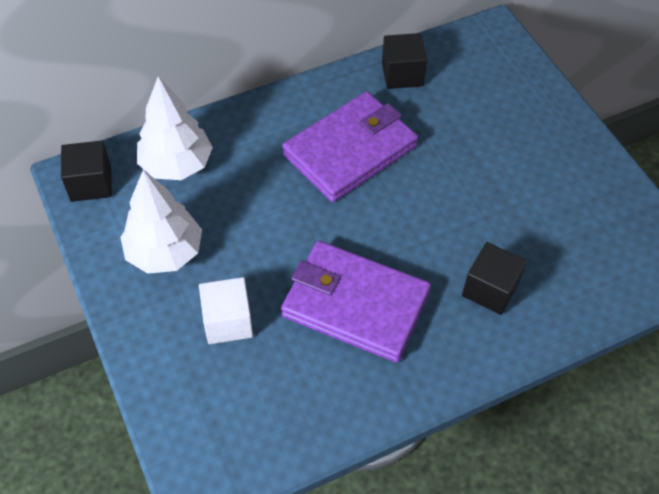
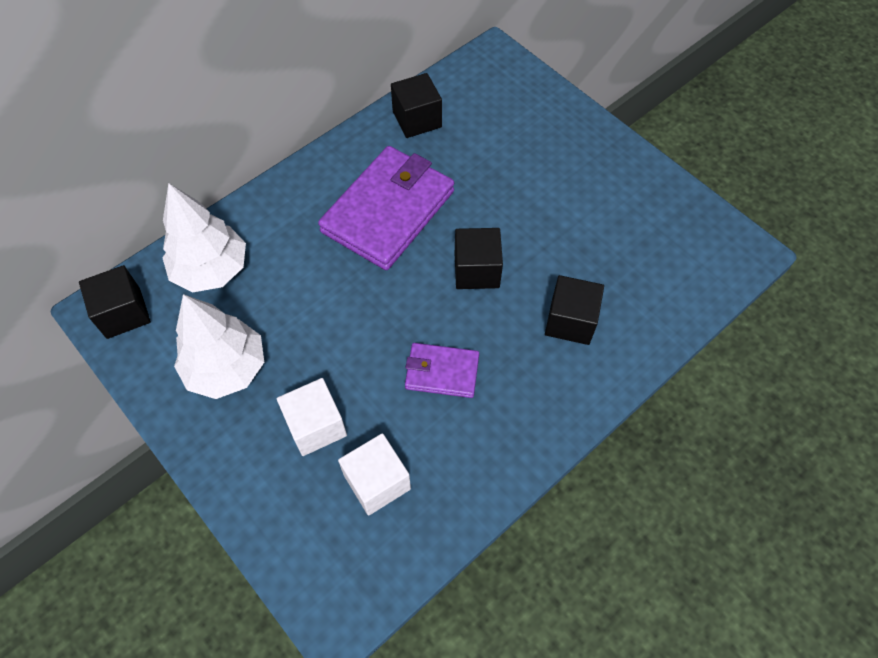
camera: 15 degrees left, 5 degrees up
purple wallet [281,241,431,363] -> purple wallet [405,343,479,398], size x0.52
none -> white cube [338,433,411,516]
none -> black cube [455,228,503,289]

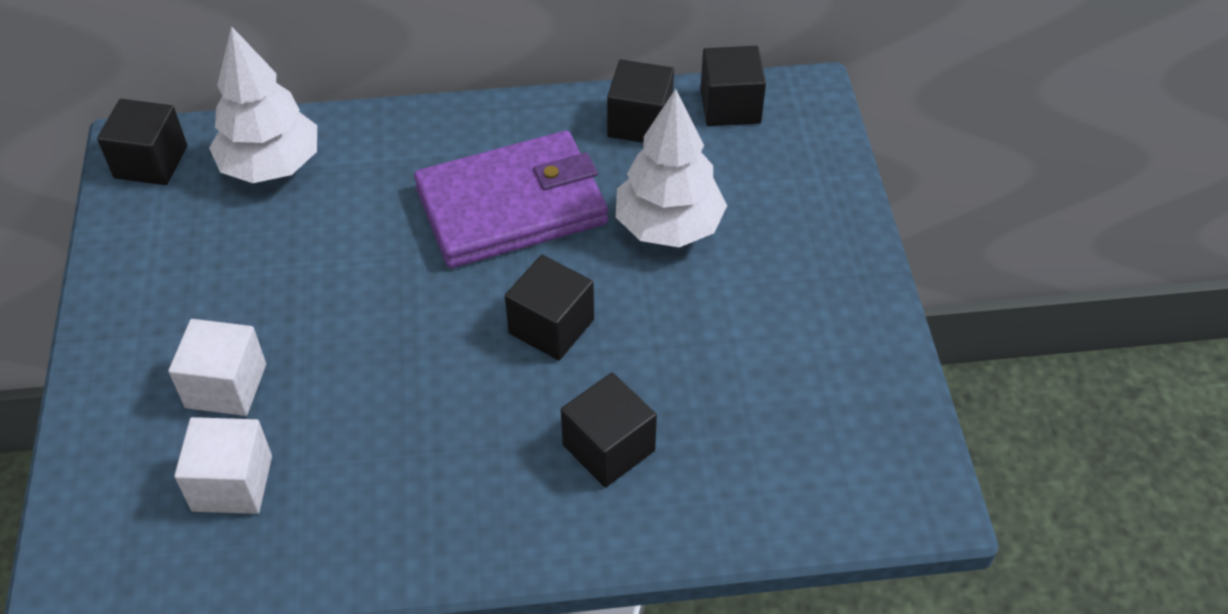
camera: 35 degrees right, 10 degrees down
white tree [174,294,264,399] -> white tree moved to [616,89,727,247]
purple wallet [405,343,479,398] -> none
none -> black cube [700,46,766,126]

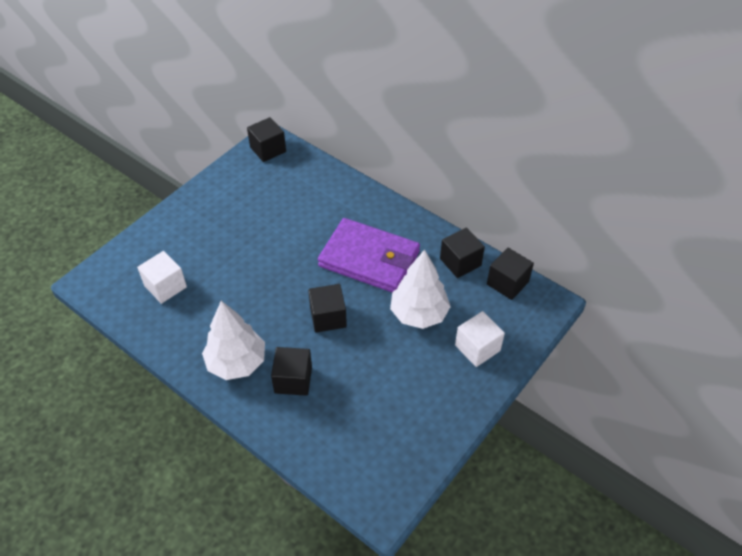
camera: 45 degrees right, 0 degrees up
white cube [168,319,266,416] -> white cube moved to [455,311,505,367]
white tree [209,26,317,183] -> white tree moved to [202,301,265,380]

